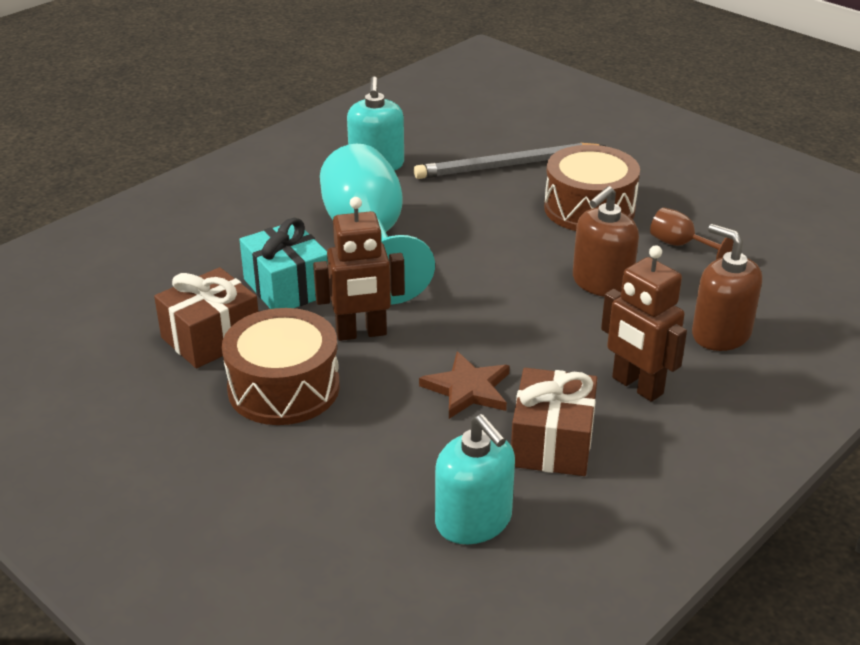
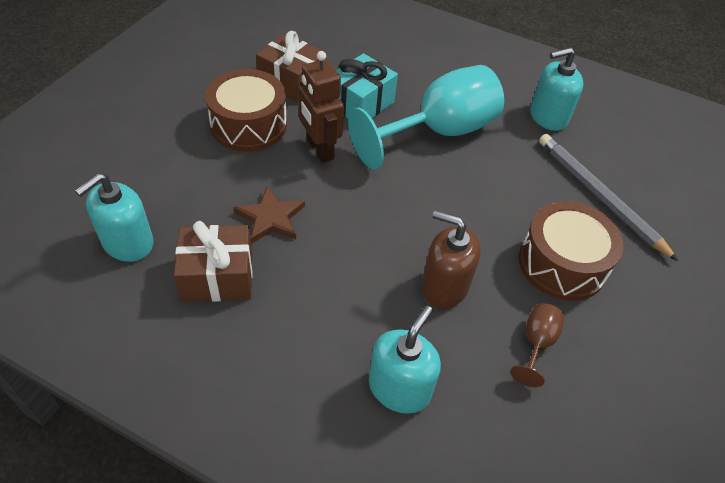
camera: 70 degrees right, 15 degrees up
brown robot [601,245,687,402] -> none
brown soap dispenser [692,224,762,351] -> turquoise soap dispenser [369,306,441,414]

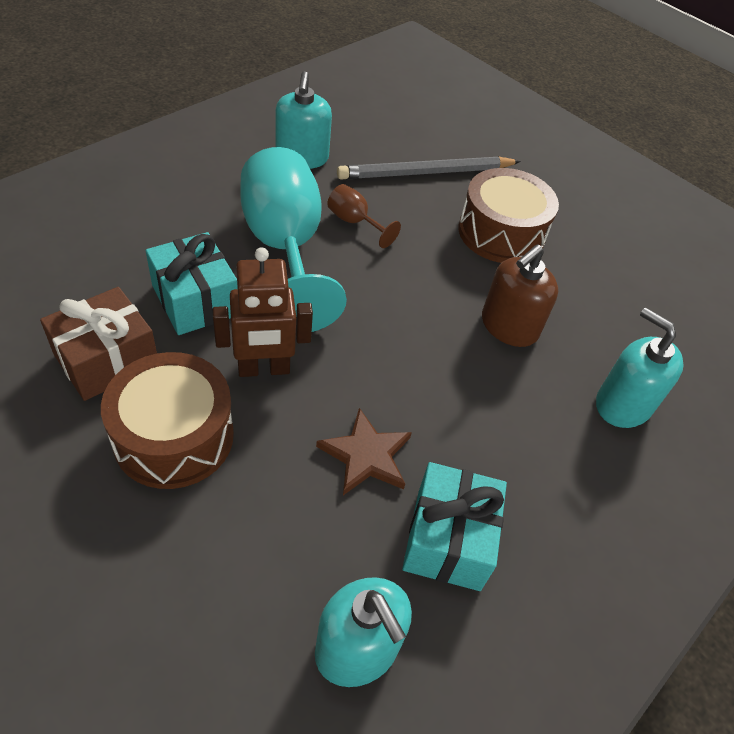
camera: 75 degrees left, 0 degrees up
brown gift [174,221,253,302] -> turquoise gift [402,462,507,591]
brown goblet [511,303,564,387] -> brown goblet moved to [327,184,401,248]

